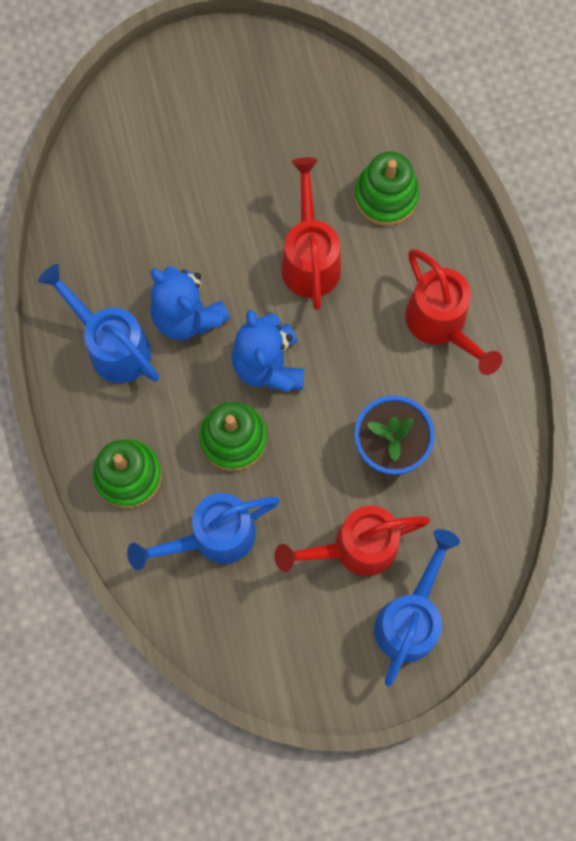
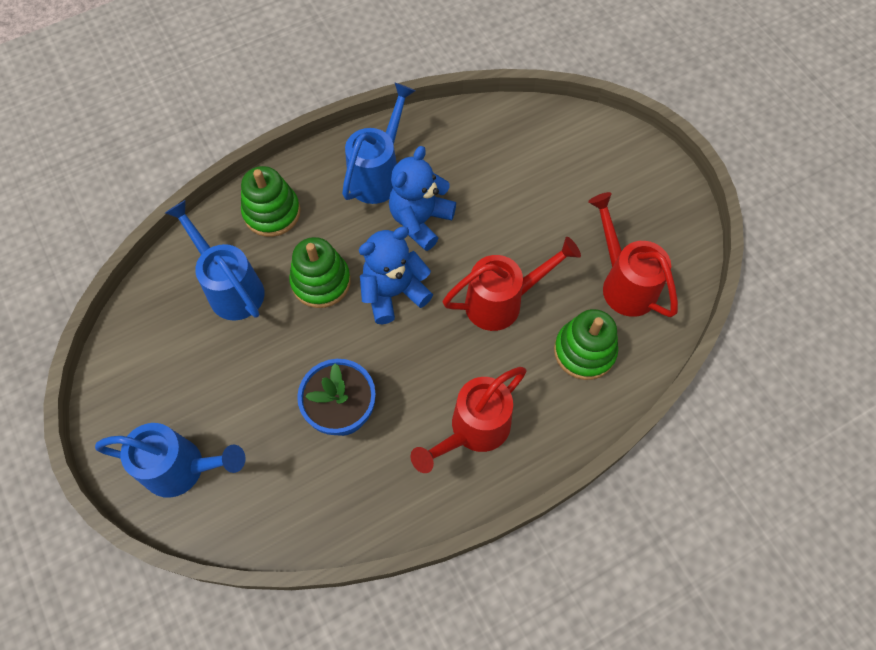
camera: 75 degrees right, 10 degrees down
red watering can [275,506,430,576] -> red watering can moved to [588,192,678,317]

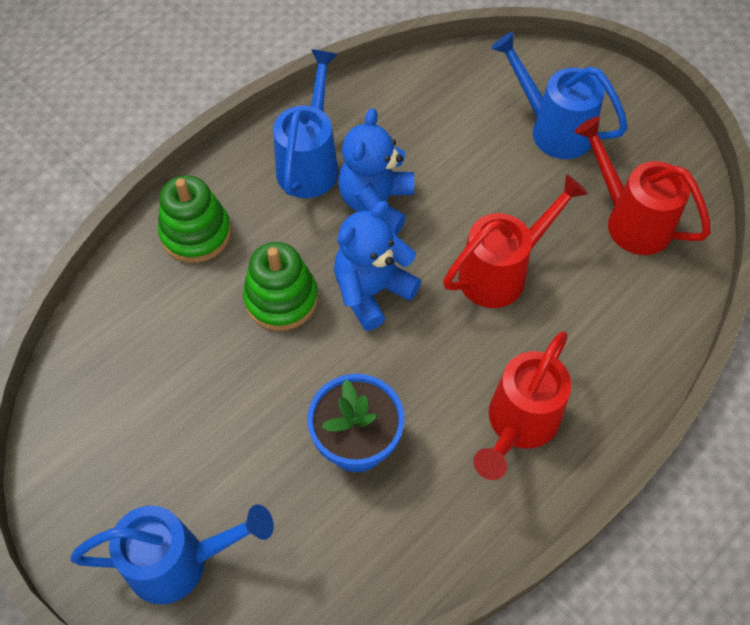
camera: 15 degrees left, 5 degrees down
blue watering can [165,200,265,321] -> blue watering can moved to [491,32,628,159]
green stacking toy [554,309,618,380] -> none

